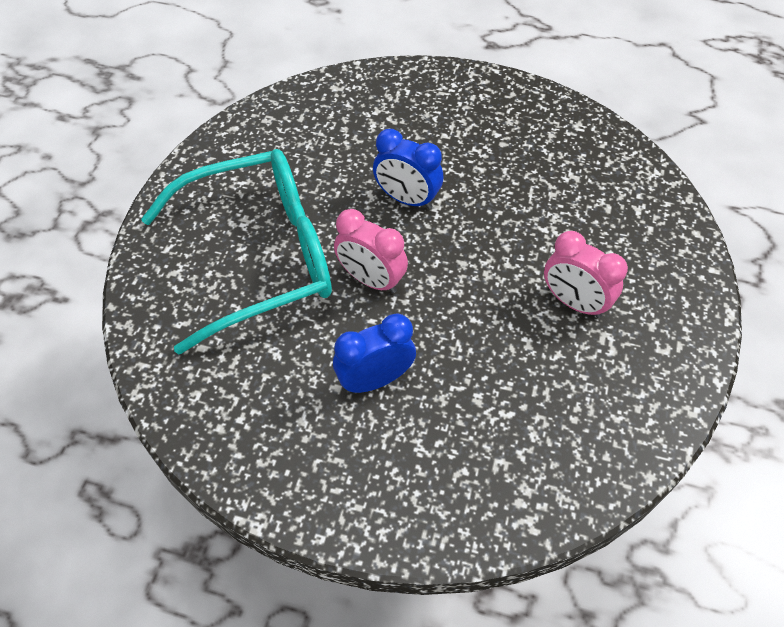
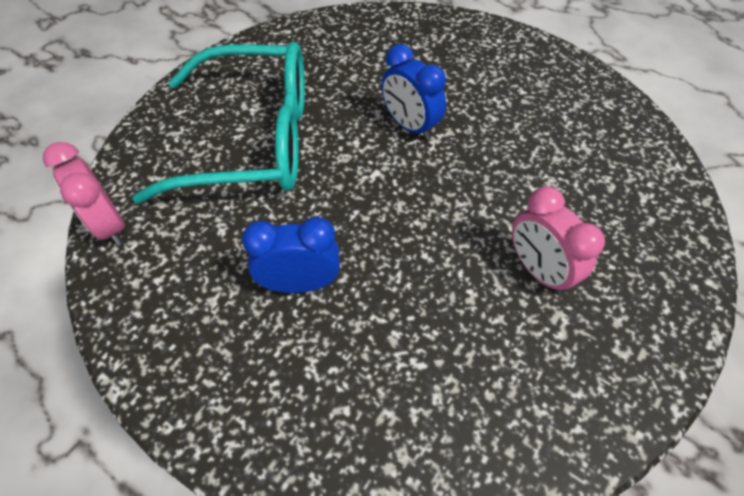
camera: 20 degrees right, 0 degrees up
pink clock [334,209,408,293] -> pink clock moved to [43,142,125,246]

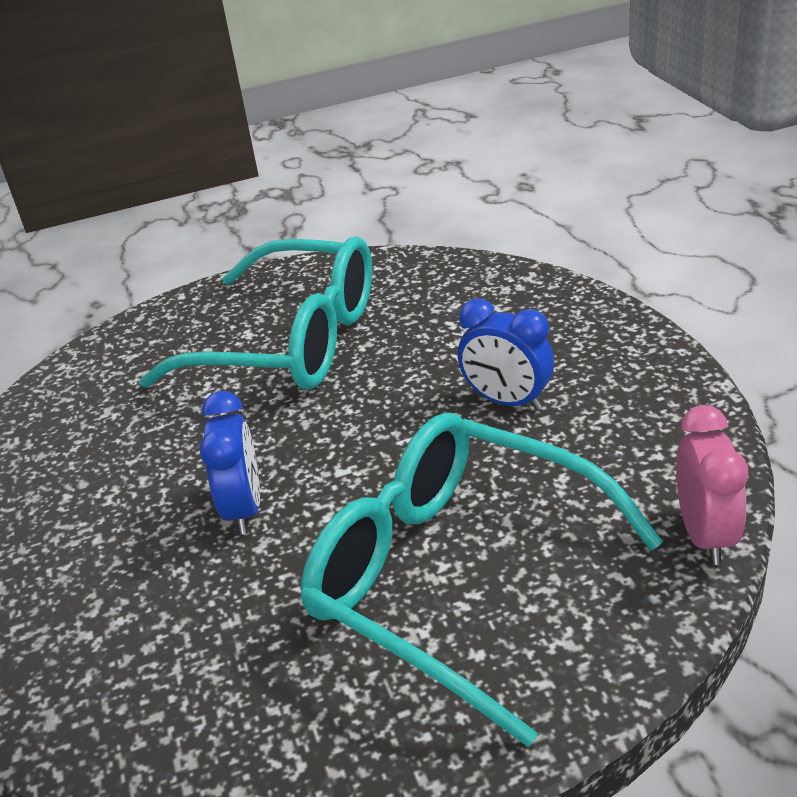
camera: 140 degrees left, 20 degrees down
pink clock [512,186,605,294] -> turquoise glasses [139,236,372,390]

